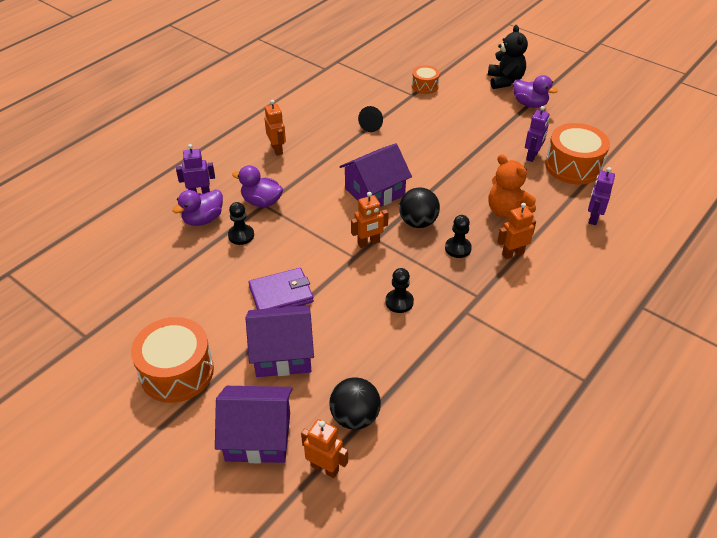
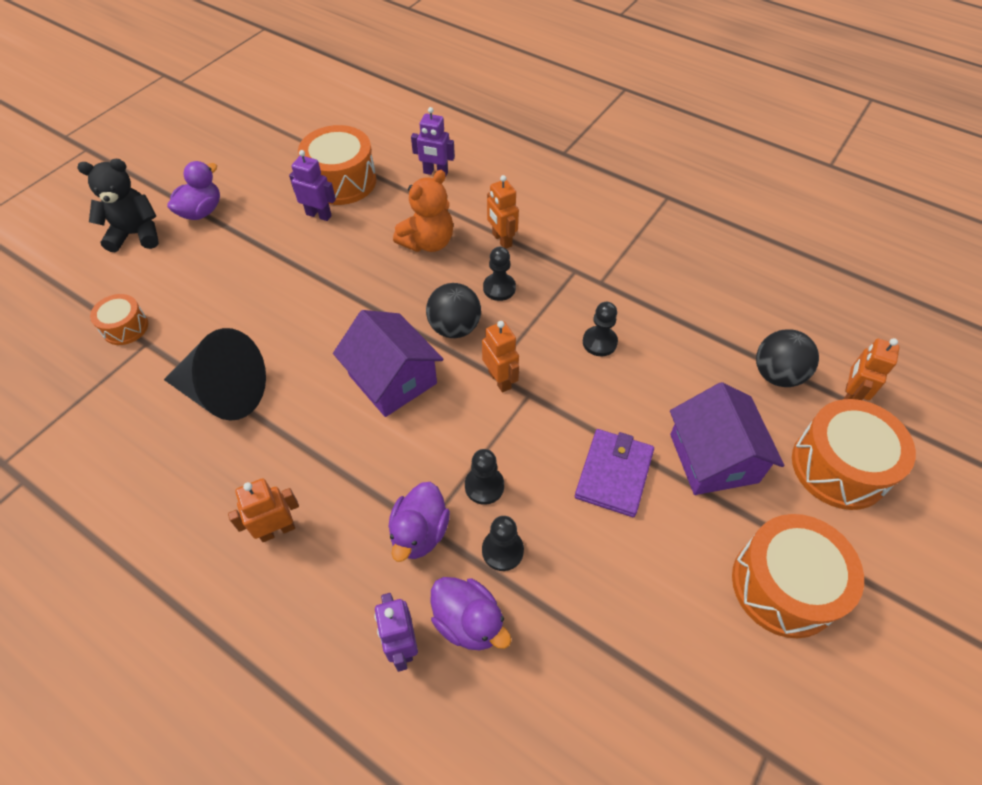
camera: 95 degrees left, 10 degrees up
purple house [215,386,293,463] -> orange drum [792,399,916,510]
purple wallet [248,268,314,309] -> purple wallet turned 45 degrees clockwise [575,429,654,517]
black cone [358,106,383,132] -> black cone [164,328,266,421], size x2.08
none -> black pawn [465,449,504,505]

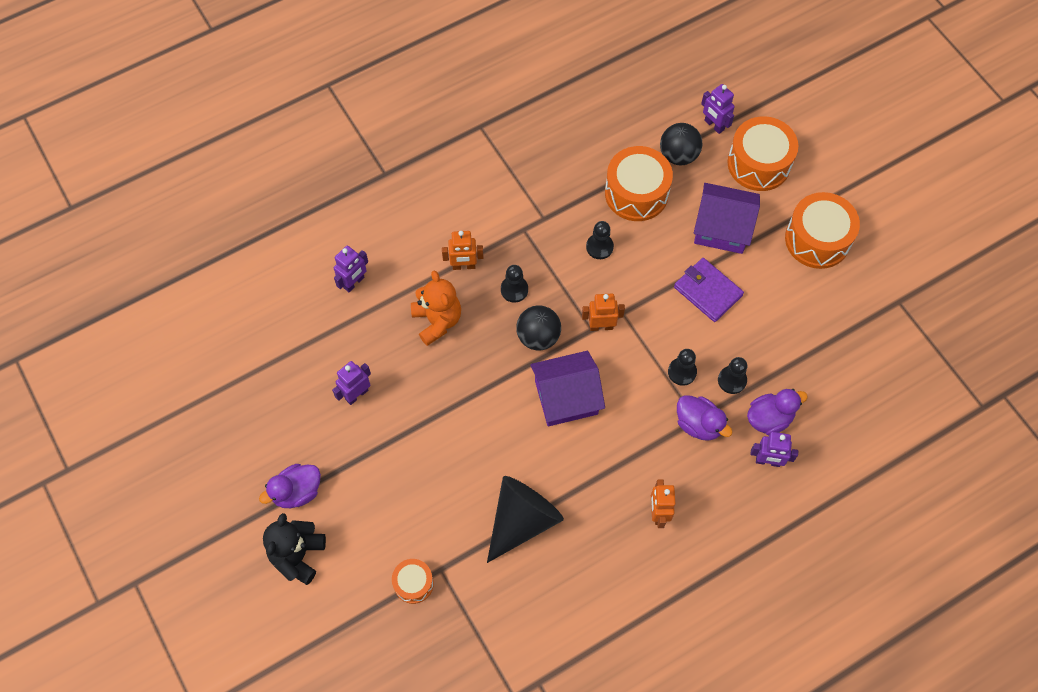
camera: 65 degrees left, 10 degrees up
purple duck [167,161,220,220] -> purple duck turned 90 degrees counterclockwise [259,464,321,508]
orange drum [298,125,377,205] -> orange drum moved to [605,146,673,221]
orange robot [844,338,899,400] -> purple robot [701,84,735,134]

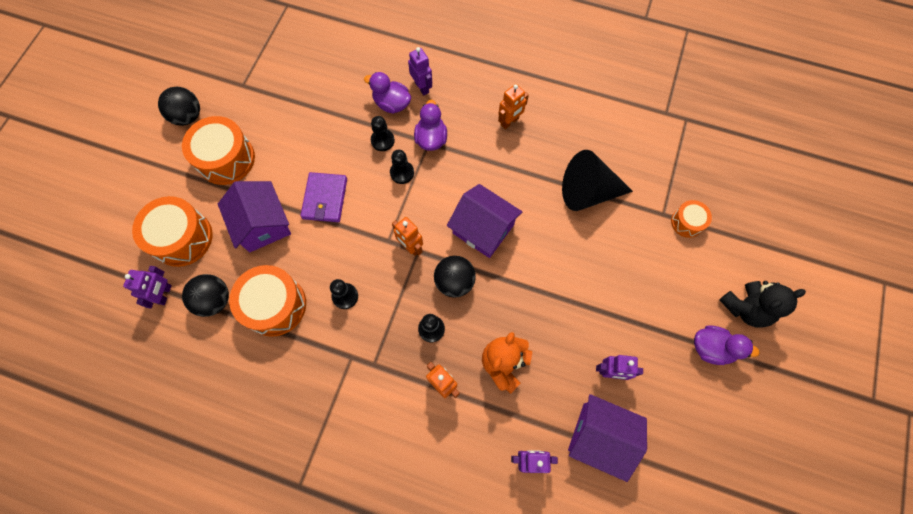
camera: 130 degrees left, 5 degrees up
none -> black ball [158,87,200,126]
none -> purple house [568,394,647,482]

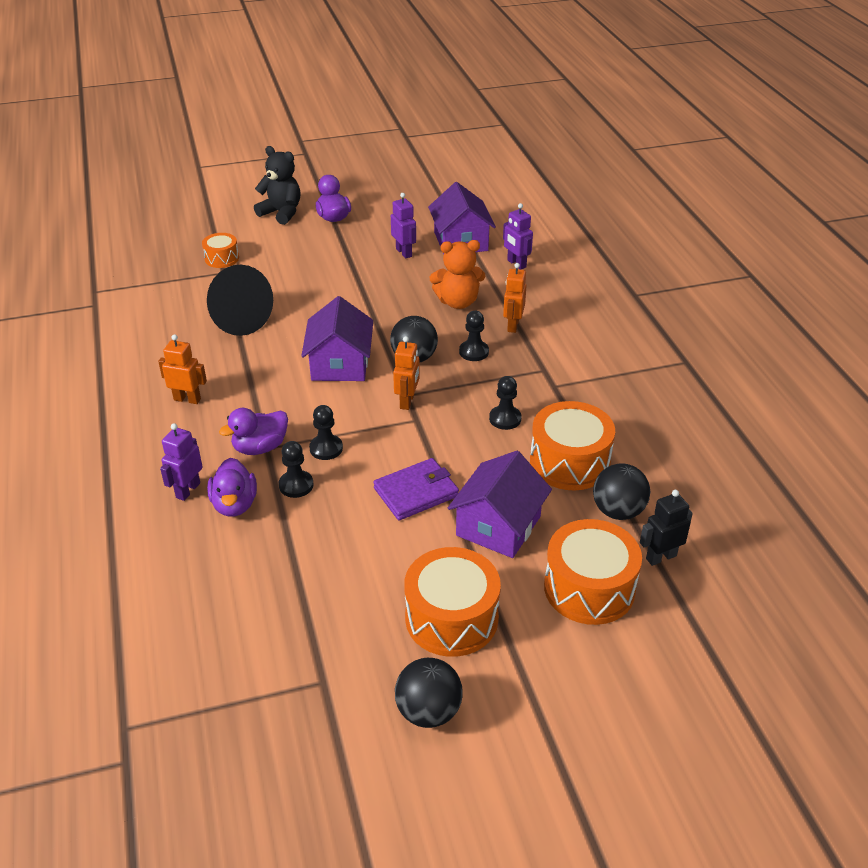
camera: 125 degrees left, 30 degrees down
purple robot [123,266,172,309] -> black robot [640,490,693,566]

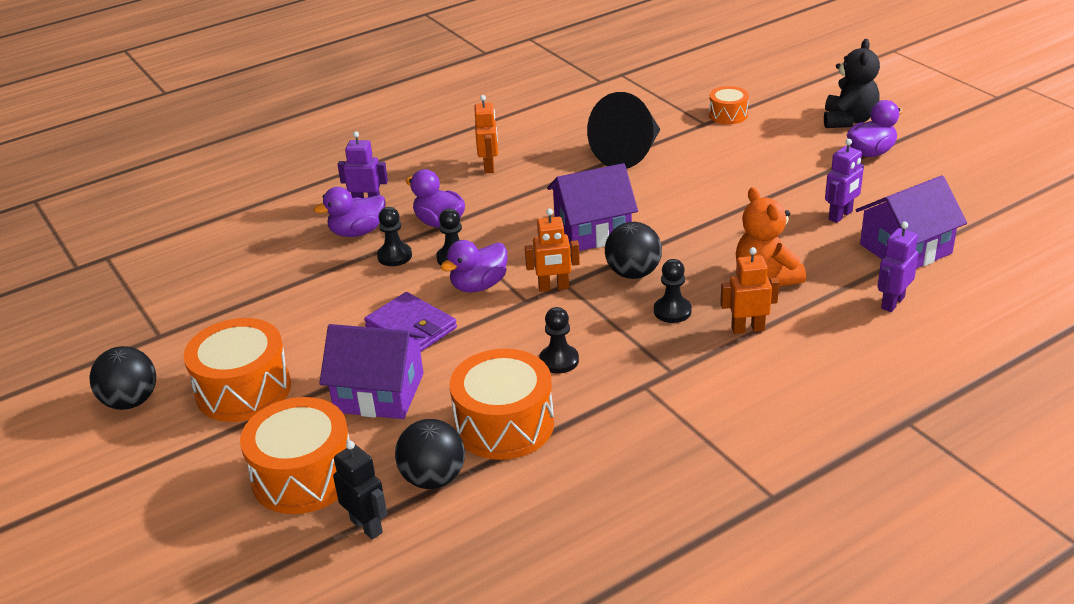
camera: 75 degrees right, 5 degrees down
none -> purple duck [440,240,507,292]

